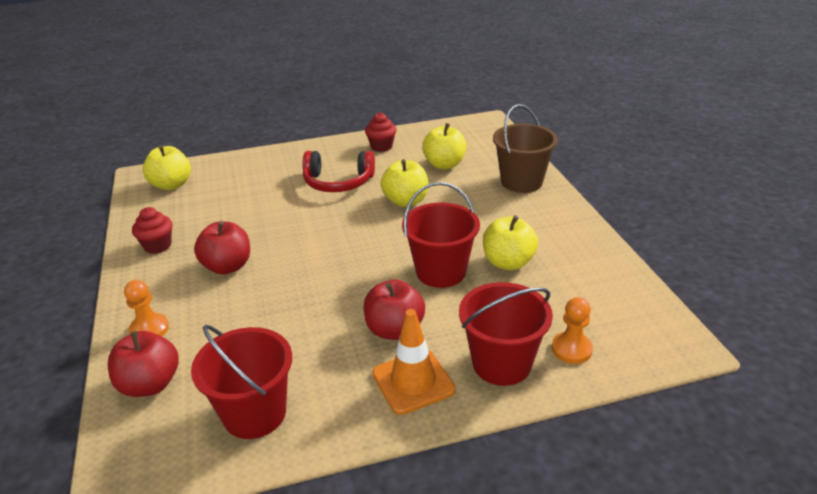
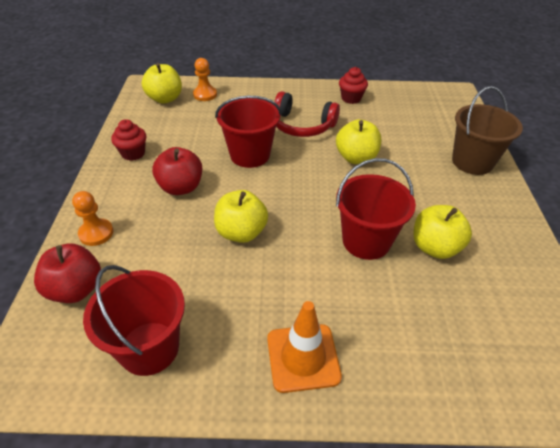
camera: 15 degrees right, 10 degrees up
red apple [364,279,425,340] -> none
yellow apple [422,123,466,169] -> yellow apple moved to [214,190,268,243]
red bucket [459,282,553,386] -> red bucket moved to [215,96,281,168]
orange pawn [552,297,593,364] -> orange pawn moved to [193,58,217,101]

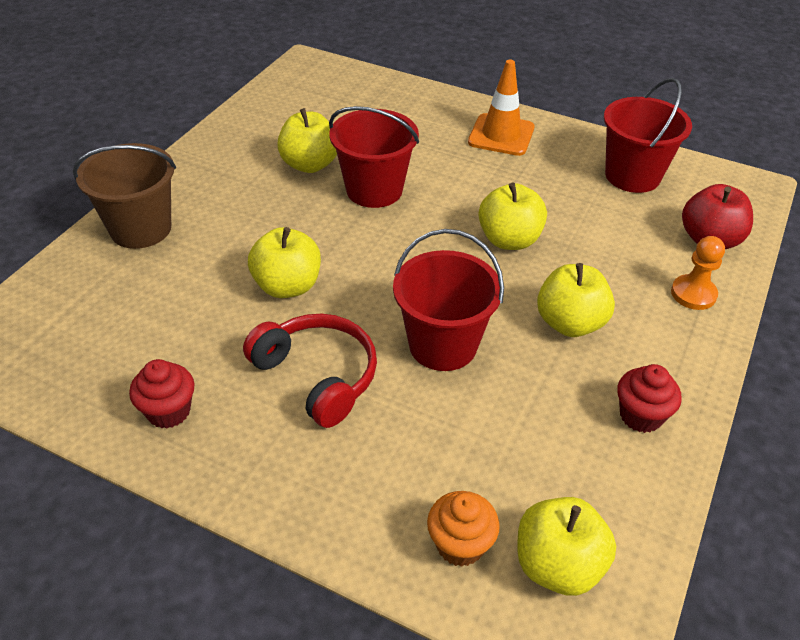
camera: 155 degrees left, 0 degrees up
red apple [152,147,202,195] -> yellow apple [537,263,615,337]
orange pawn [193,58,217,101] -> orange cupcake [427,491,500,567]

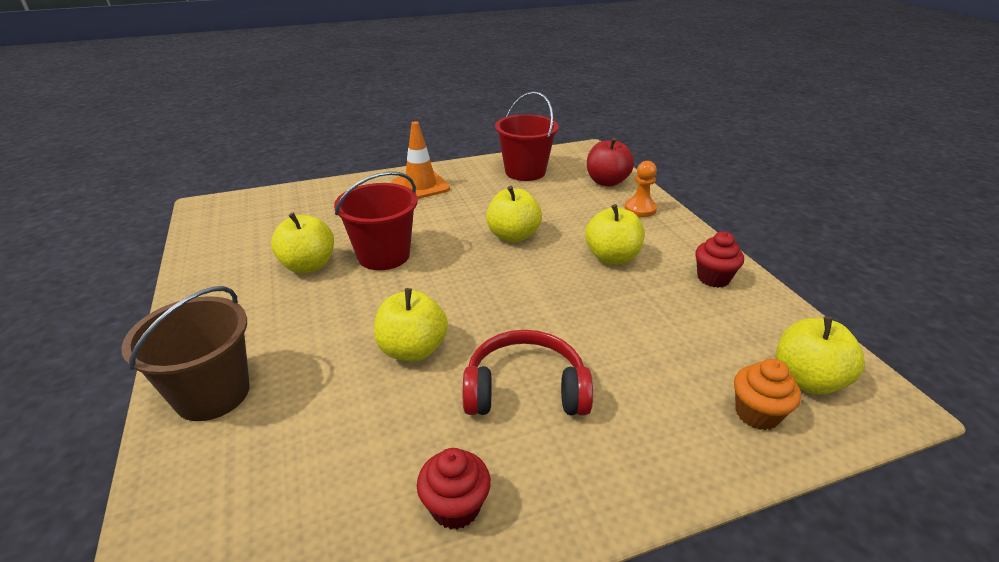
camera: 45 degrees left, 10 degrees down
red bucket [393,229,504,371] -> none

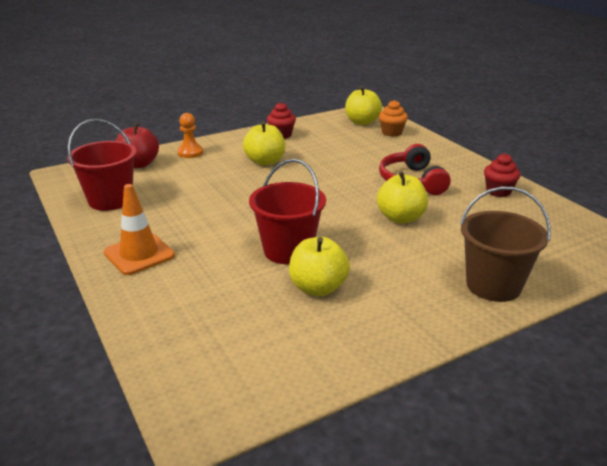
camera: 100 degrees left, 5 degrees down
yellow apple [486,186,542,243] -> none

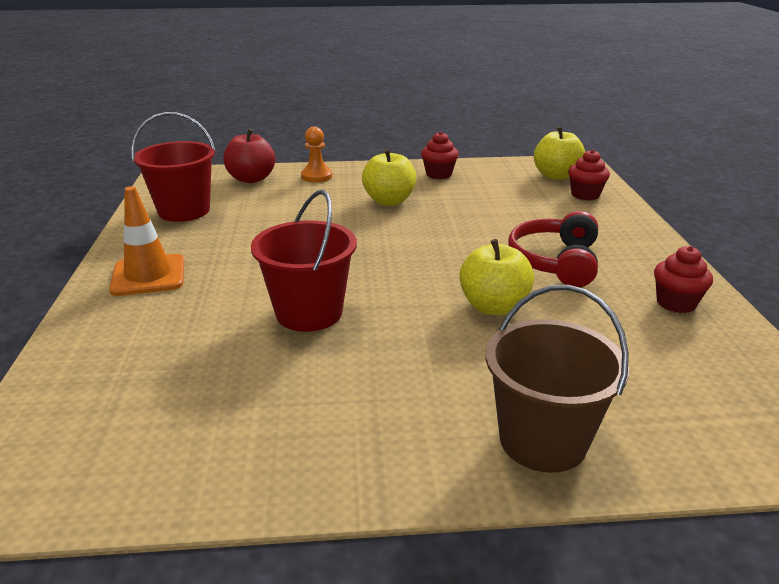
camera: 25 degrees right, 0 degrees up
yellow apple [289,237,350,296] -> none
orange cupcake [379,100,408,137] -> red cupcake [568,149,610,200]

